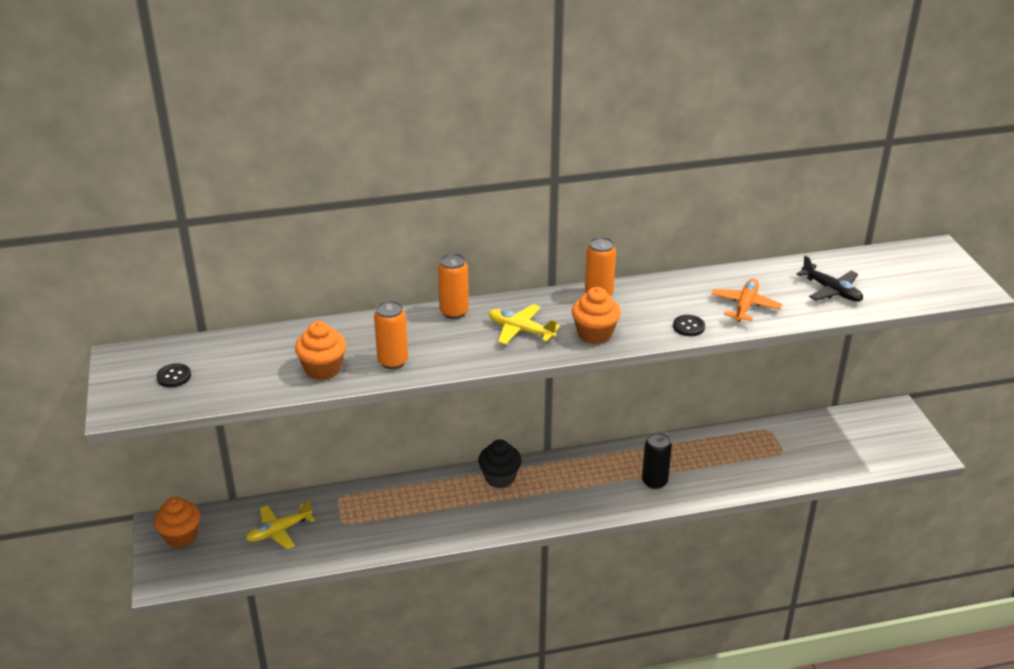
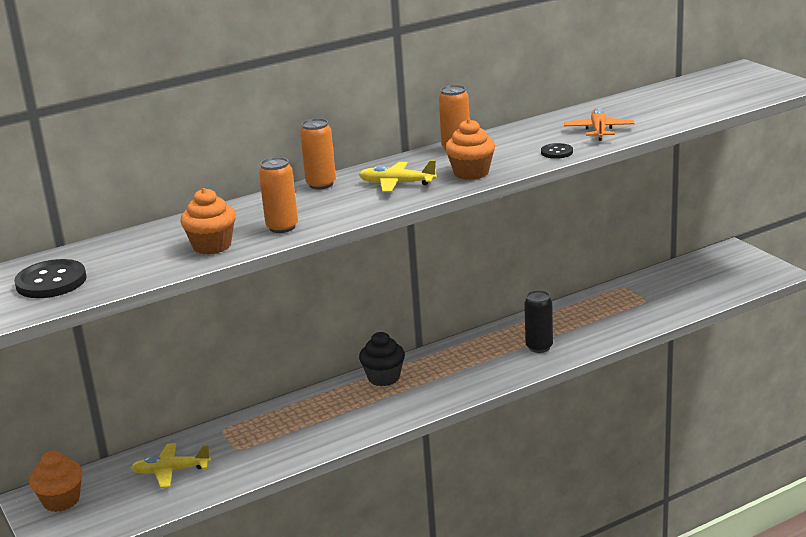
camera: 15 degrees left, 10 degrees down
black button [156,363,191,387] -> black button [14,259,87,298], size x1.86
yellow plane [246,500,315,549] -> yellow plane turned 45 degrees clockwise [131,443,211,488]
black plane [796,255,863,302] -> none

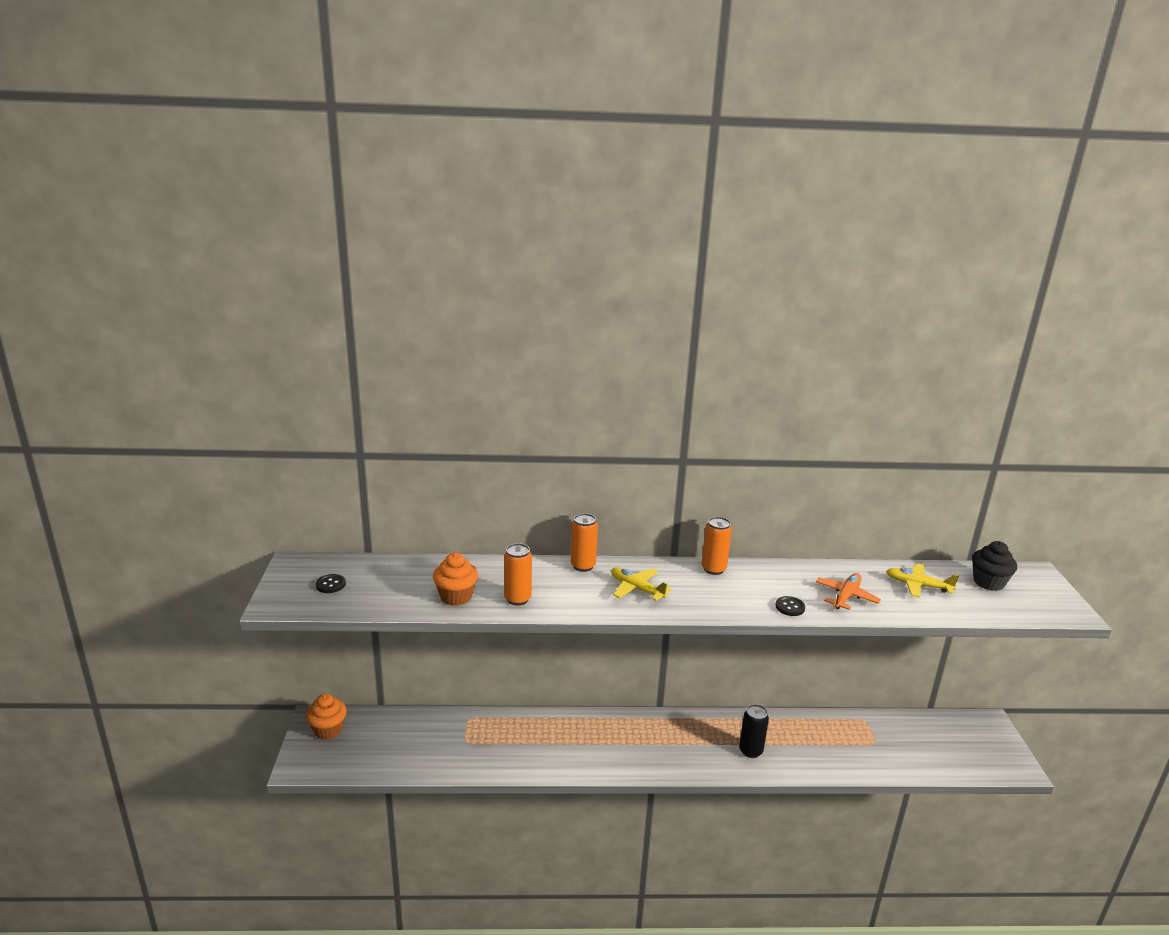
camera: 25 degrees right, 0 degrees up
black button [14,259,87,298] -> black button [316,574,346,593], size x0.54
yellow plane [131,443,211,488] -> yellow plane moved to [886,563,959,597]
black cupcake [359,332,405,386] -> black cupcake moved to [972,541,1017,591]
orange cupcake [445,119,495,180] -> none

